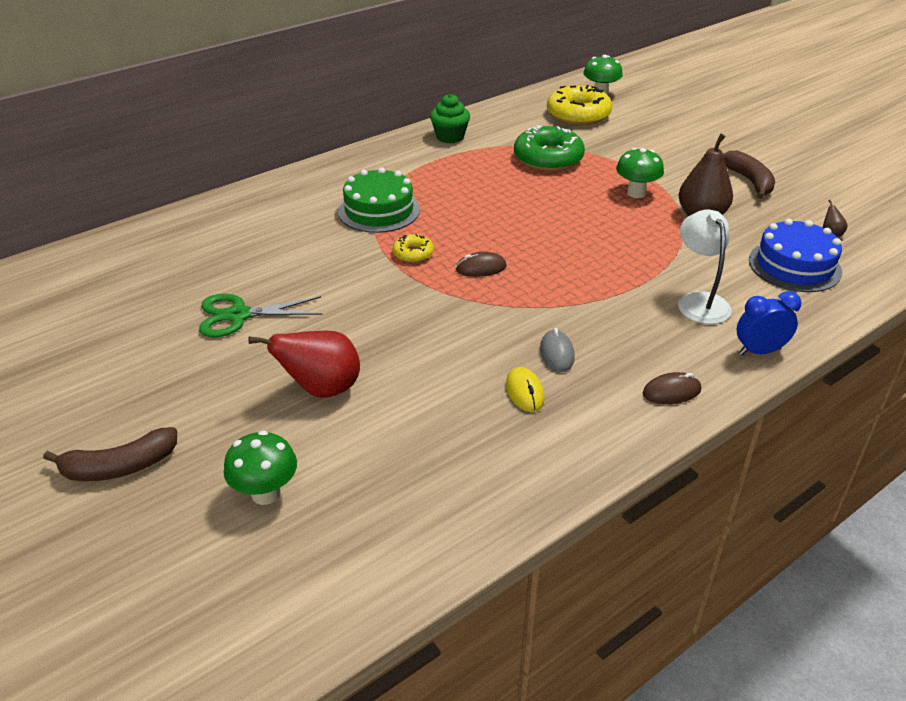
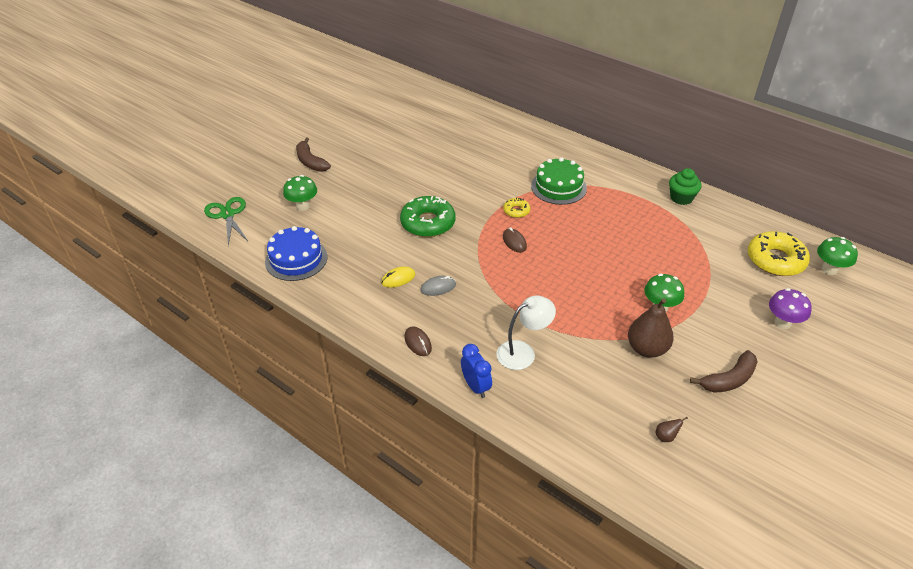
camera: 75 degrees right, 5 degrees up
green scissors [199,294,322,337] -> green scissors moved to [204,197,248,246]
red pear [248,331,360,398] -> none
green donut [514,125,585,171] -> green donut moved to [400,196,455,237]
blue cake [749,219,842,292] -> blue cake moved to [265,226,327,281]
none -> purple mushroom [769,288,811,329]

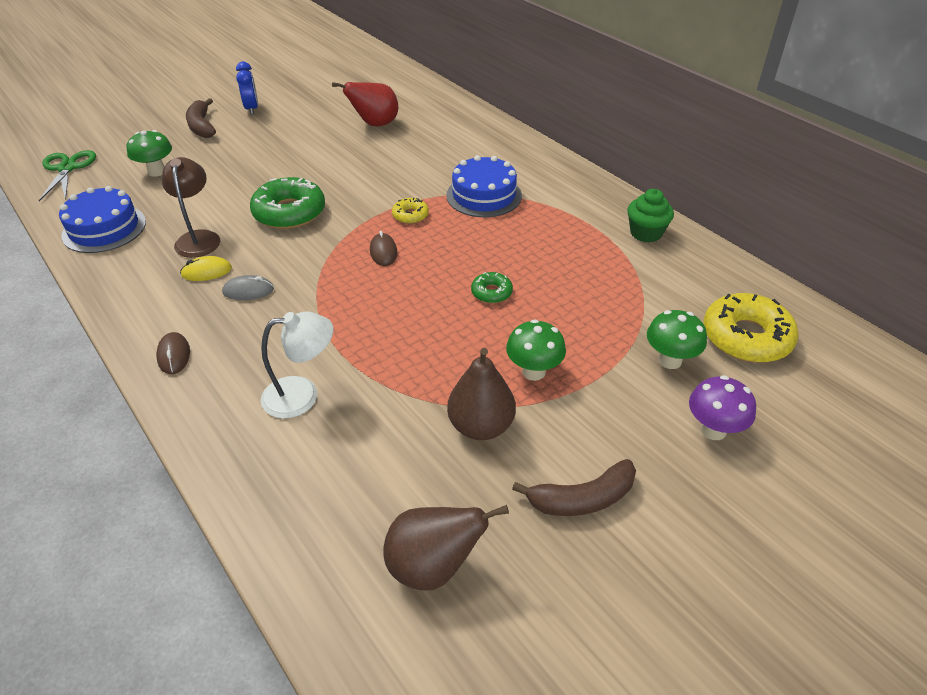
camera: 15 degrees right, 0 degrees up
blue clock [461,344,492,398] -> blue clock moved to [236,62,258,115]
green cake [531,157,587,205] -> blue cake [446,155,522,217]
brown pear [656,417,688,442] -> brown pear [383,505,509,590], size x2.36
green mushroom [817,237,858,275] -> green mushroom moved to [647,310,707,369]
none -> brown lamp [162,157,220,258]
none -> red pear [332,82,398,127]
none -> green donut [471,272,513,303]

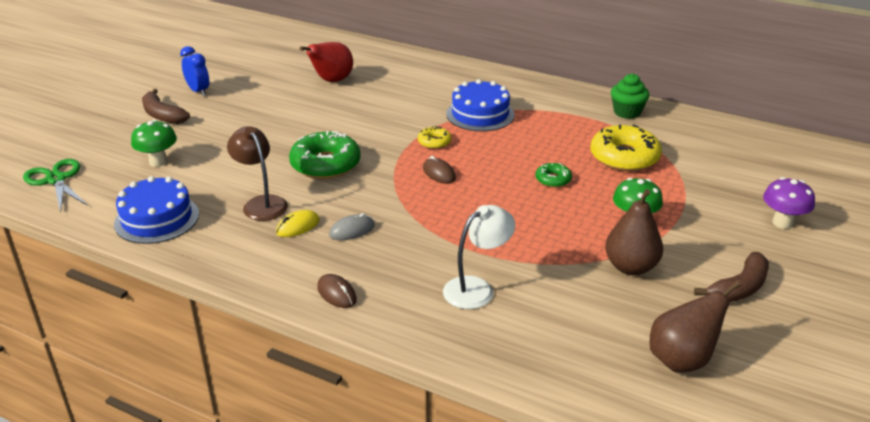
camera: 25 degrees left, 10 degrees down
green mushroom [647,310,707,369] -> none
yellow donut [703,293,799,363] -> yellow donut moved to [590,124,662,171]

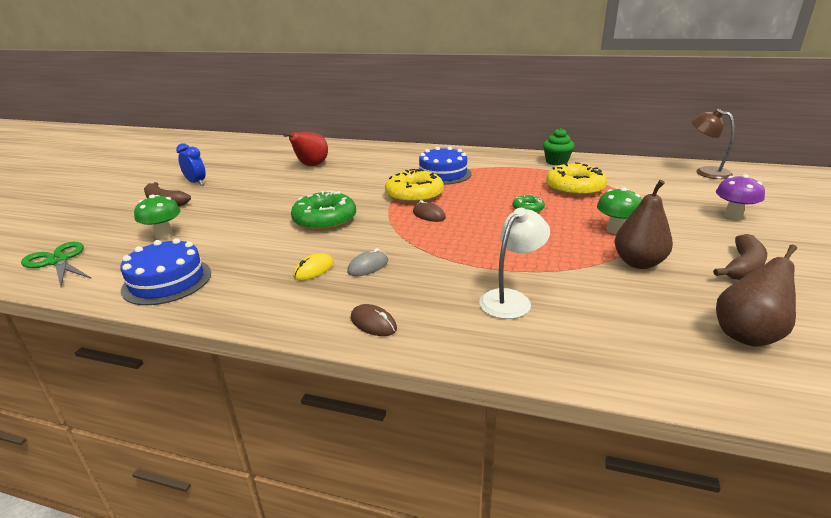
camera: 10 degrees left, 5 degrees down
brown lamp [227,126,288,221] -> brown lamp moved to [692,109,735,179]
yellow donut [418,126,451,149] -> yellow donut [385,169,444,204], size x2.00

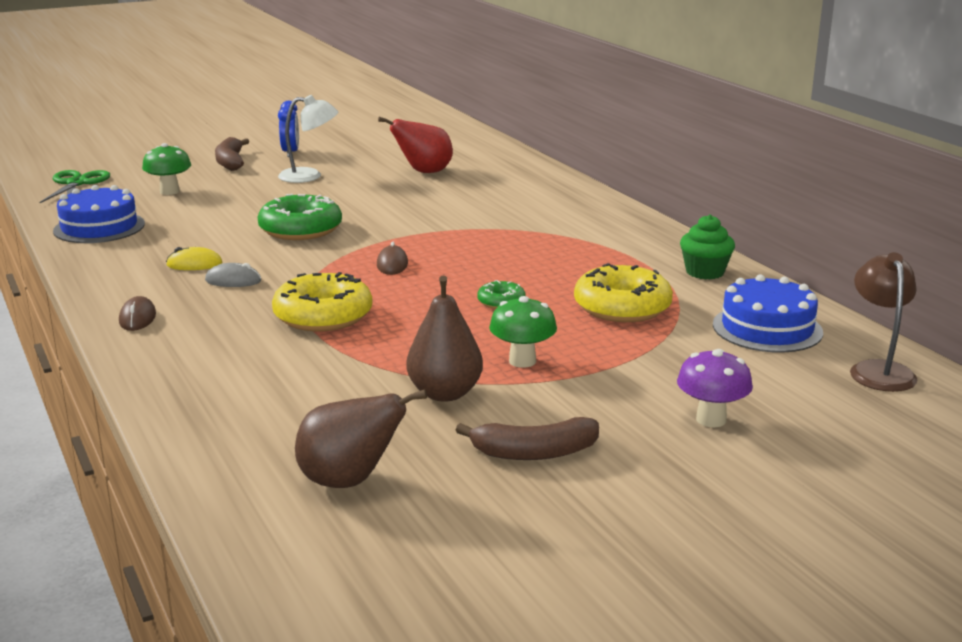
camera: 45 degrees right, 5 degrees down
yellow donut [385,169,444,204] -> yellow donut moved to [272,272,372,331]
blue cake [419,147,472,185] -> blue cake moved to [713,274,823,353]
white lamp [479,208,550,319] -> white lamp moved to [278,95,338,183]

